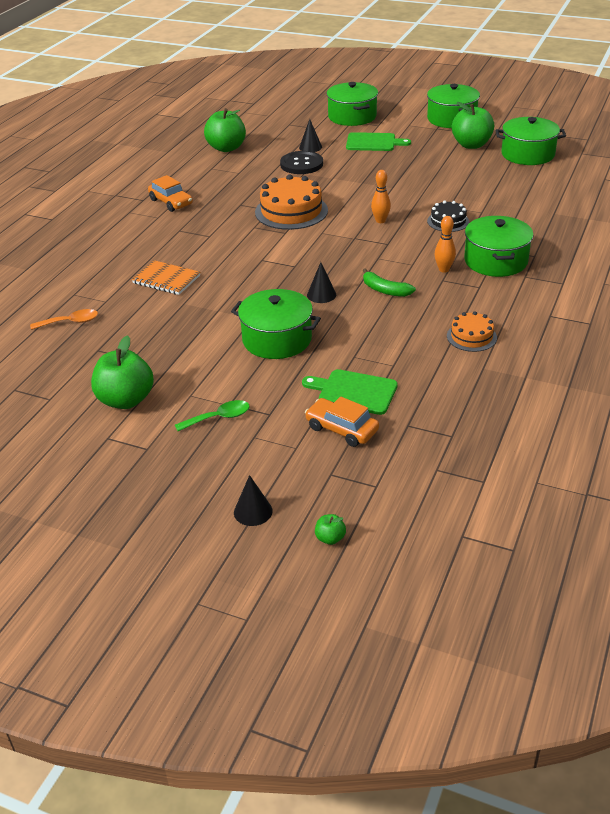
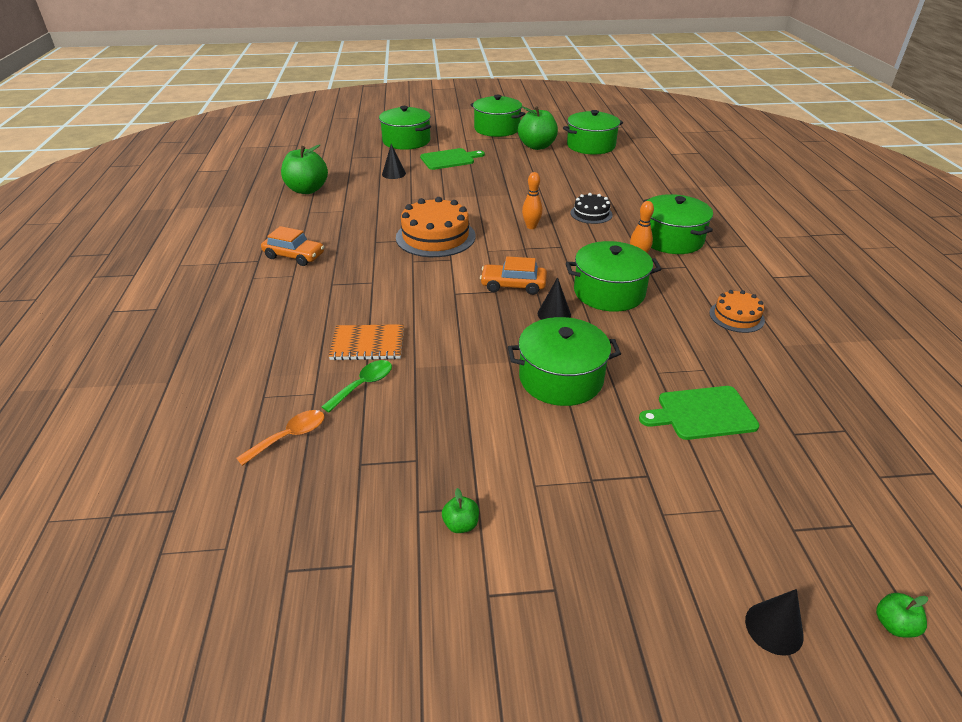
camera: 30 degrees left, 0 degrees up
green apple [91,335,154,409] -> green apple [442,488,479,533], size x0.43
green spoon [175,400,250,431] -> green spoon moved to [322,360,392,412]
black button [280,151,323,174] -> none
orange car [305,397,379,447] -> orange car moved to [480,256,547,295]
green banana [363,268,416,297] -> green pot [566,241,661,312]

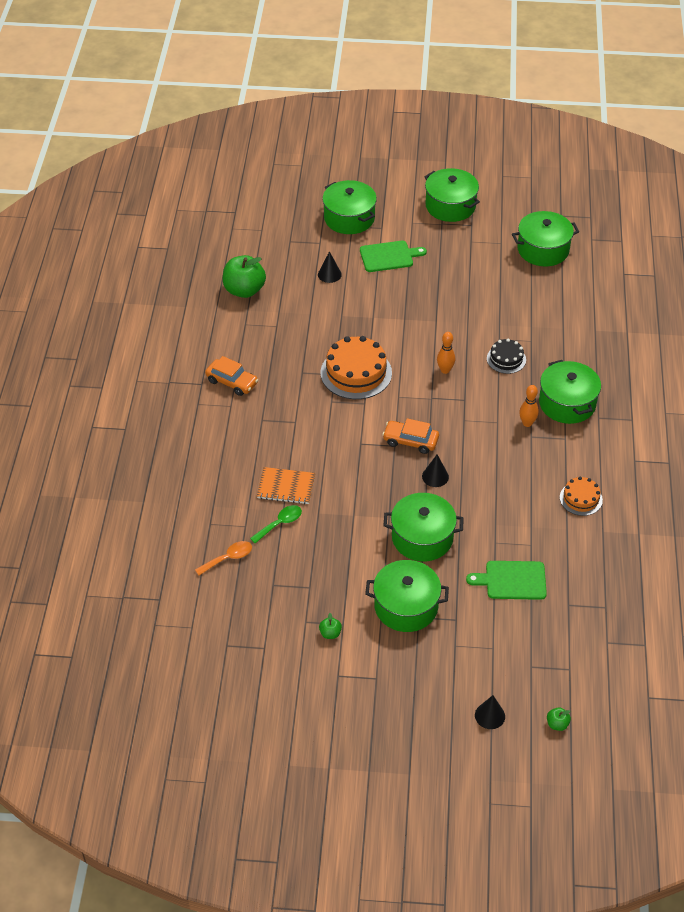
camera: 10 degrees right, 10 degrees up
green apple [518,106,558,150] -> none
green pot [566,241,661,312] -> green pot moved to [365,560,449,632]

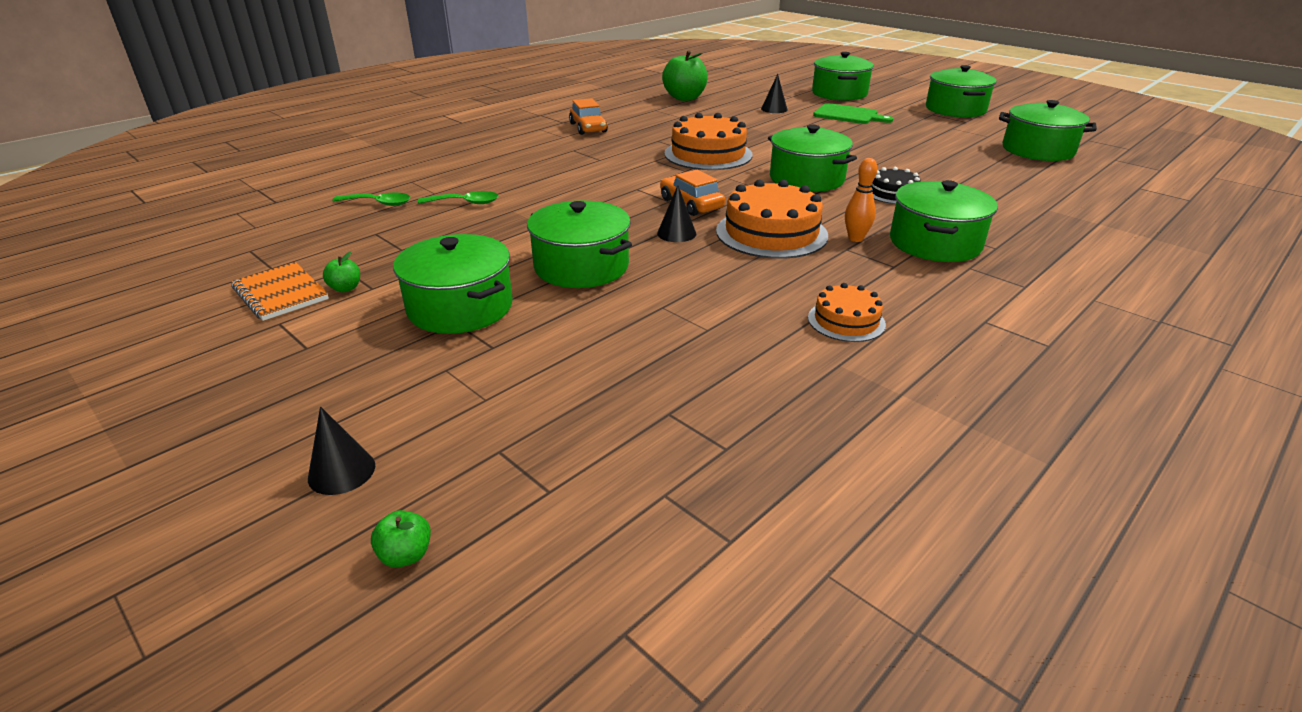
camera: 40 degrees right, 15 degrees down
orange spoon [195,541,252,575] -> green spoon [332,193,411,206]
orange notebook [257,467,315,504] -> orange notebook moved to [231,262,329,321]
orange bowling pin [437,332,455,374] -> green pot [768,125,857,192]
green cutting board [466,561,547,600] -> none
none -> orange cake [716,179,828,259]

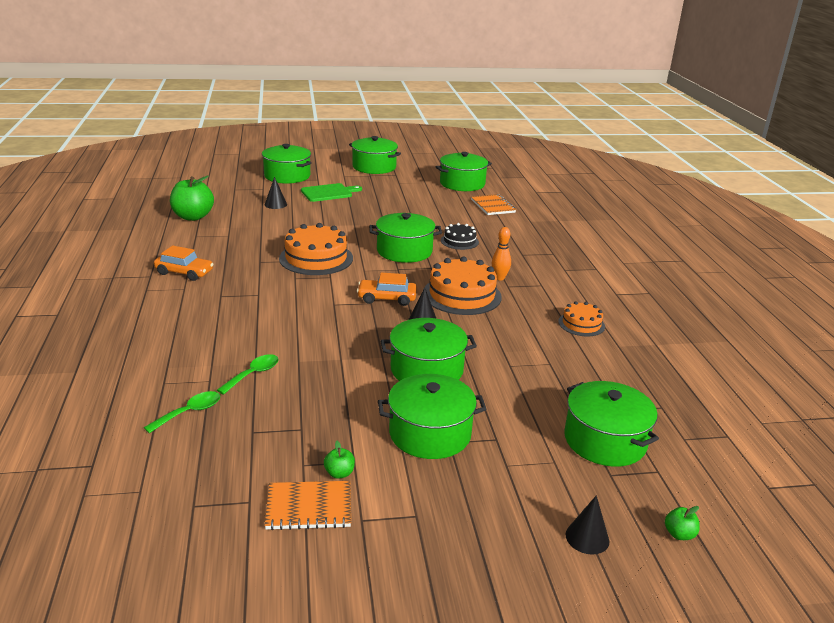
camera: 55 degrees left, 5 degrees down
green pot [890,180,998,262] -> green pot moved to [564,381,659,467]
none -> orange notebook [471,194,516,215]

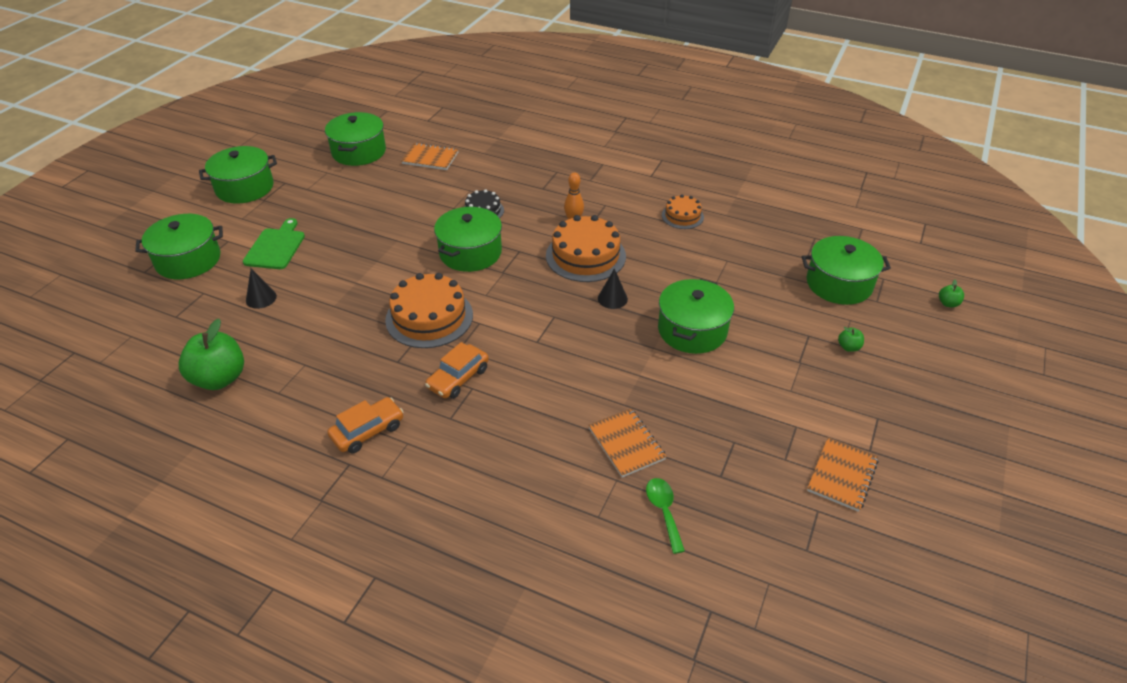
camera: 55 degrees left, 15 degrees up
green spoon [217,354,279,395] -> orange notebook [588,408,667,478]
green apple [324,441,355,479] -> green apple moved to [838,327,864,352]
orange car [357,273,417,306] -> orange car moved to [425,342,489,399]
green pot [378,374,487,459] -> none
black cone [565,495,609,555] -> none

